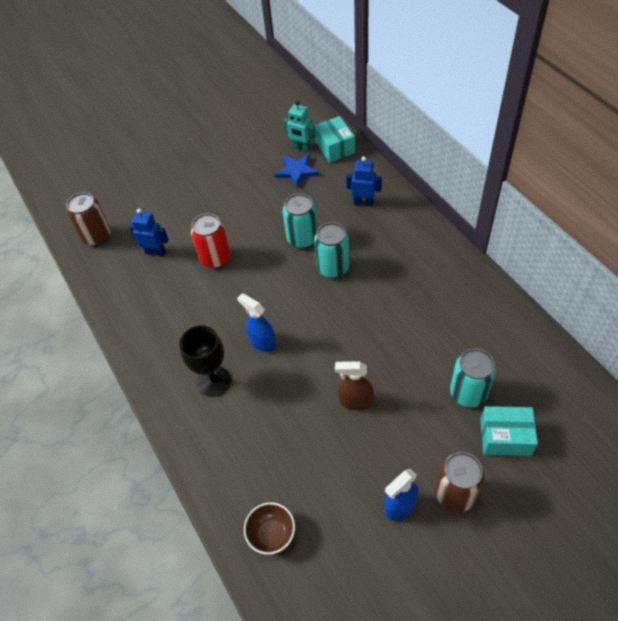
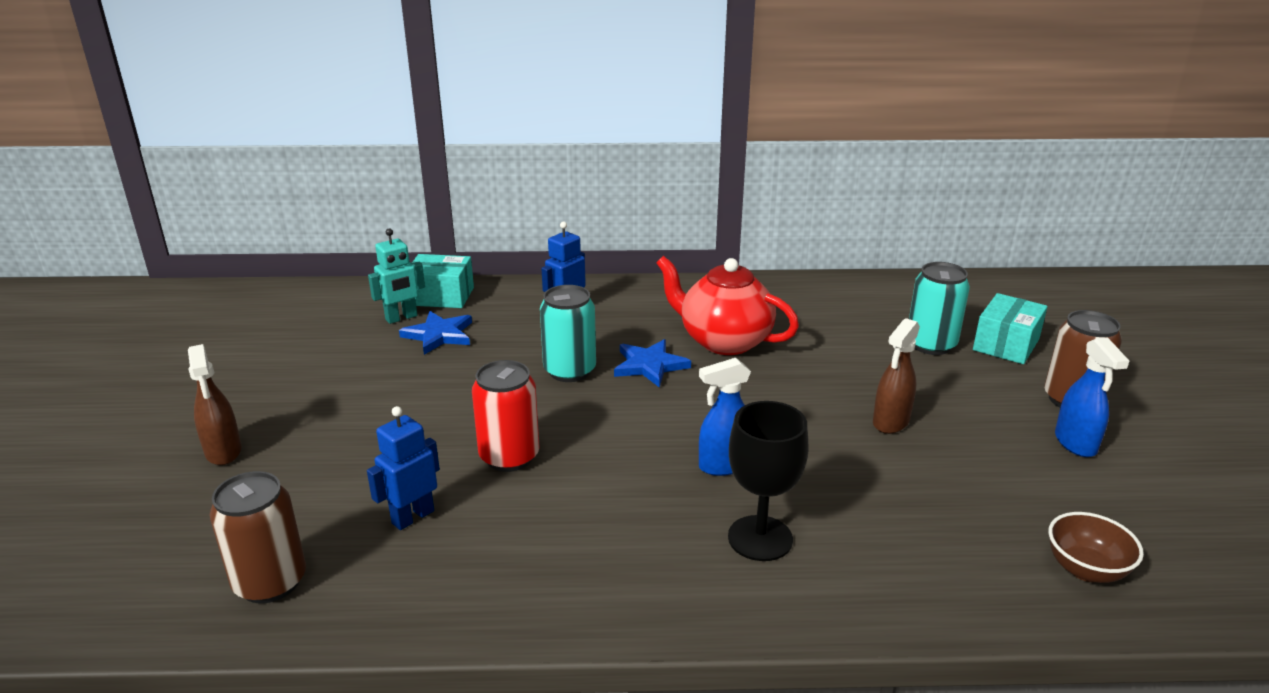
camera: 65 degrees left, 25 degrees down
turquoise can [314,222,349,278] -> blue star [614,339,691,387]
none -> brown spray bottle [188,344,242,465]
none -> red teapot [656,256,799,355]

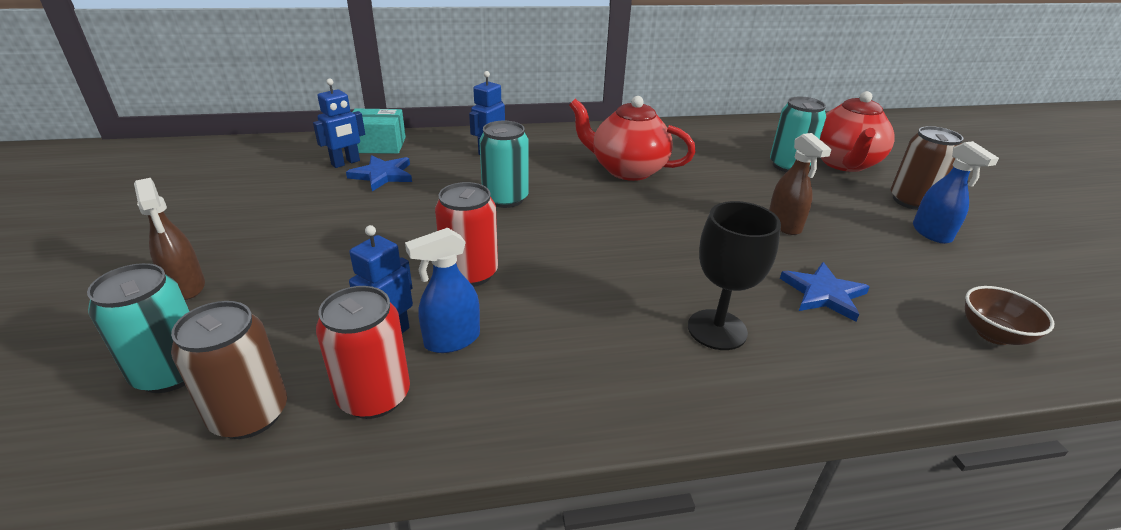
camera: 10 degrees left, 5 degrees up
turquoise robot [368,228,425,324] -> blue robot [313,78,365,168]
blue star [614,339,691,387] -> blue star moved to [780,262,870,321]
blue spray bottle [699,358,751,476] -> blue spray bottle moved to [405,228,480,353]
brown spray bottle [873,318,920,434] -> brown spray bottle turned 45 degrees counterclockwise [769,133,832,235]
turquoise box [973,293,1047,364] -> red teapot [820,91,895,172]
none -> turquoise can [87,263,189,393]
none -> red can [316,286,410,419]

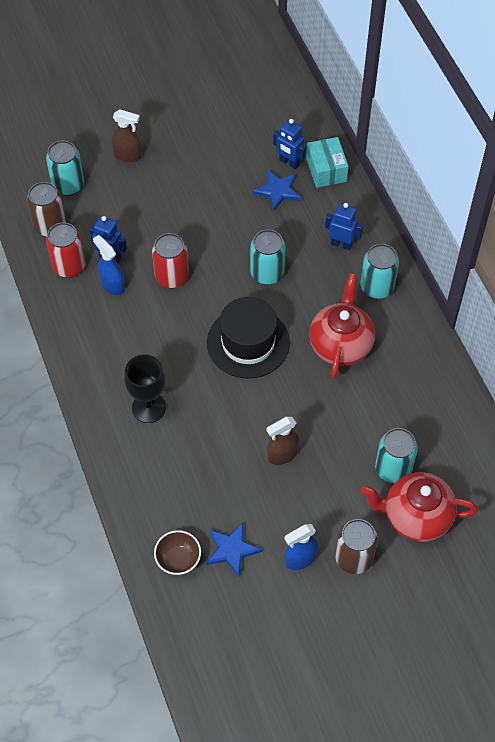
camera: 80 degrees right, 25 degrees up
brown spray bottle [134,178,205,300] -> brown spray bottle turned 120 degrees counterclockwise [111,110,142,162]
blue star [780,262,870,321] -> blue star moved to [206,522,262,577]
none -> black hat [207,297,290,379]
none -> turquoise can [360,244,399,299]

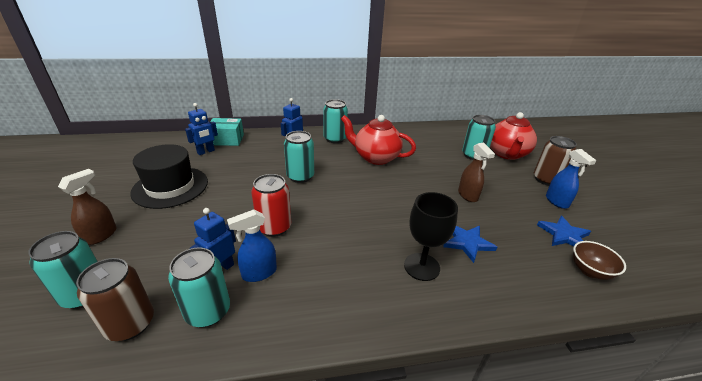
camera: 80 degrees left, 25 degrees down
red can [46,222,85,278] -> turquoise can [168,248,230,327]
black hat [207,297,290,379] -> black hat moved to [130,144,208,209]
blue star [253,170,301,211] -> blue star moved to [443,226,497,263]

